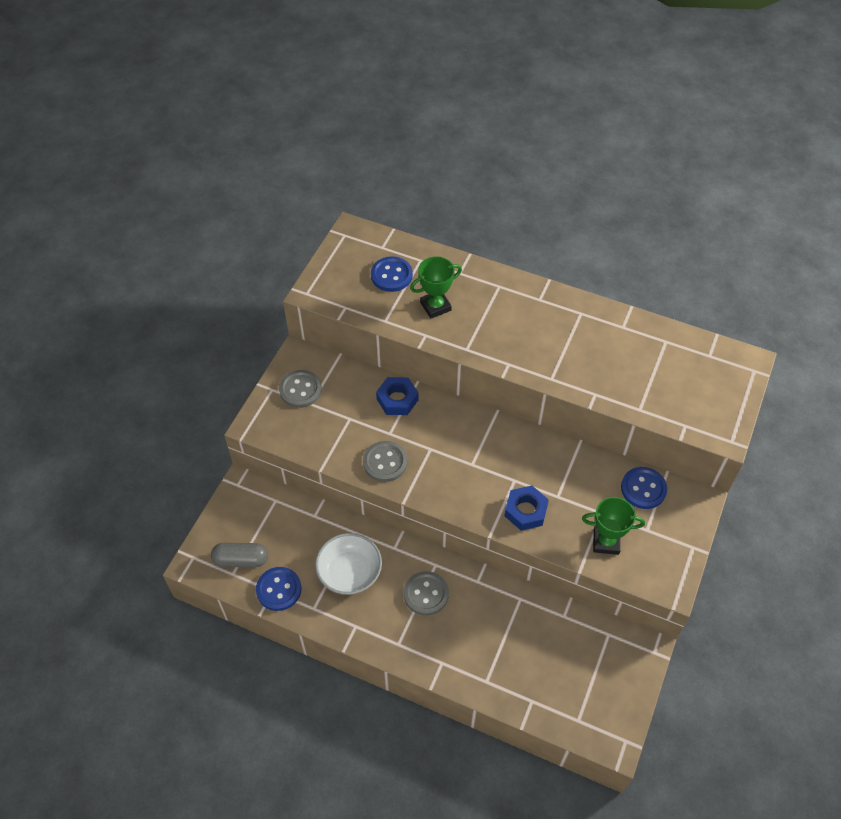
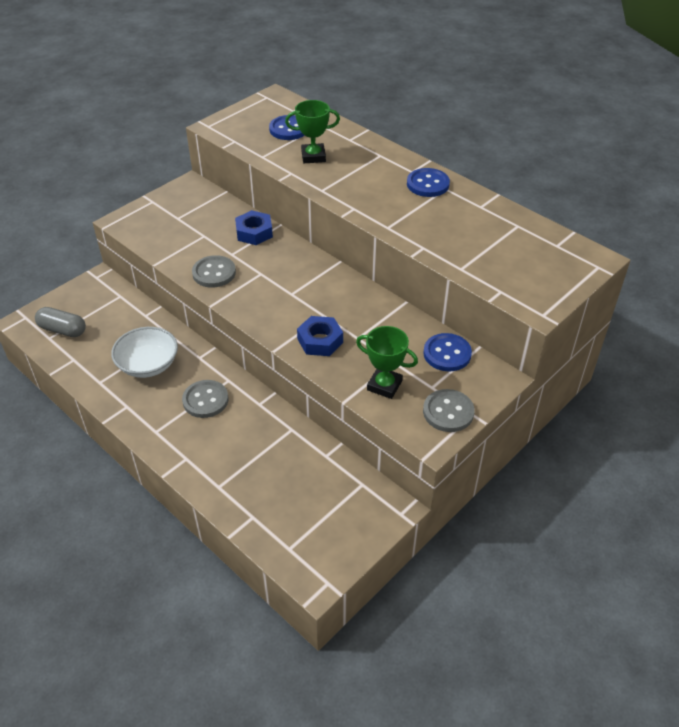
camera: 20 degrees right, 10 degrees down
blue button [256,567,301,611] -> blue button moved to [407,168,450,197]
grey button [279,370,322,408] -> grey button moved to [423,389,475,432]

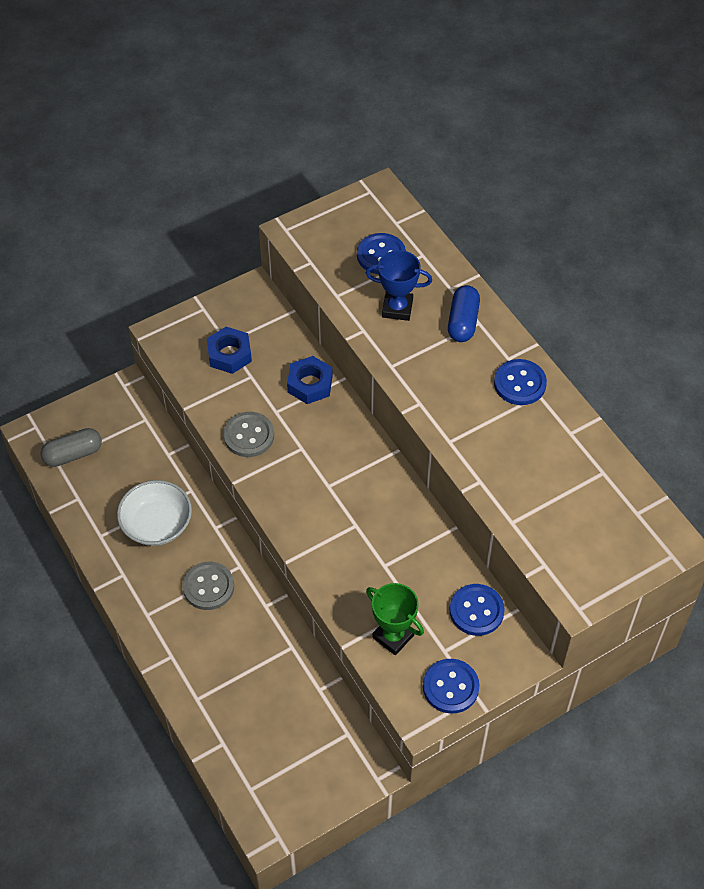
camera: 15 degrees right, 10 degrees up
grey capsule [35,307,86,337] -> grey capsule turned 60 degrees counterclockwise [41,428,102,467]
green trophy [285,100,340,163] -> blue trophy [366,250,432,321]
blue nut [297,316,343,356] -> blue nut moved to [207,327,252,374]
grey button [423,389,475,432] -> blue button [423,659,480,714]
none -> blue capsule [448,285,480,342]

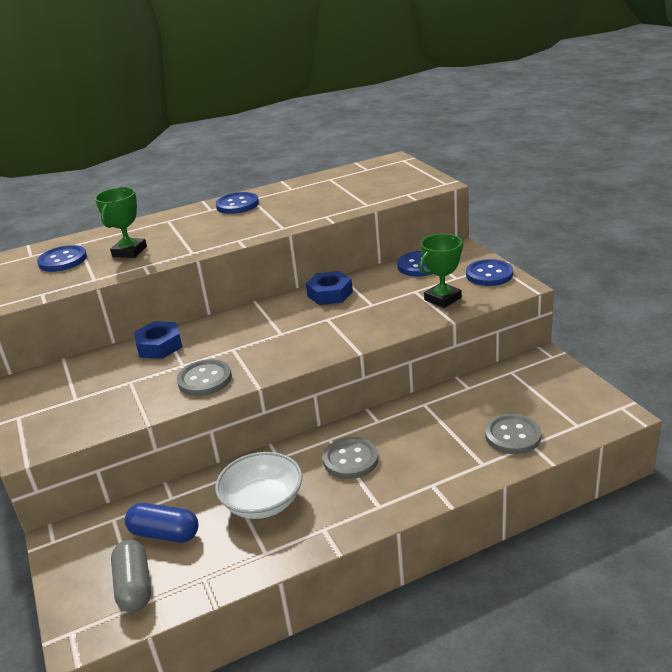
camera: 80 degrees left, 25 degrees down
blue nut [207,327,252,374] -> blue nut moved to [306,271,353,305]
blue trophy [366,250,432,321] -> green trophy [95,187,147,258]
blue capsule [448,285,480,342] -> blue capsule moved to [125,503,198,542]
none -> grey button [485,414,542,454]

